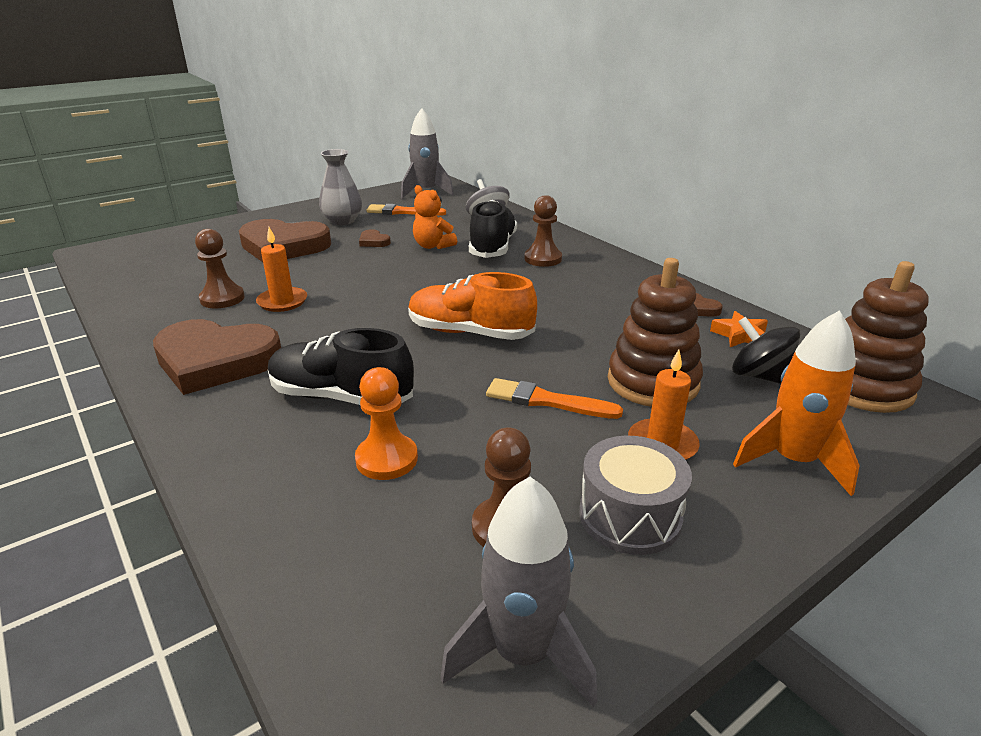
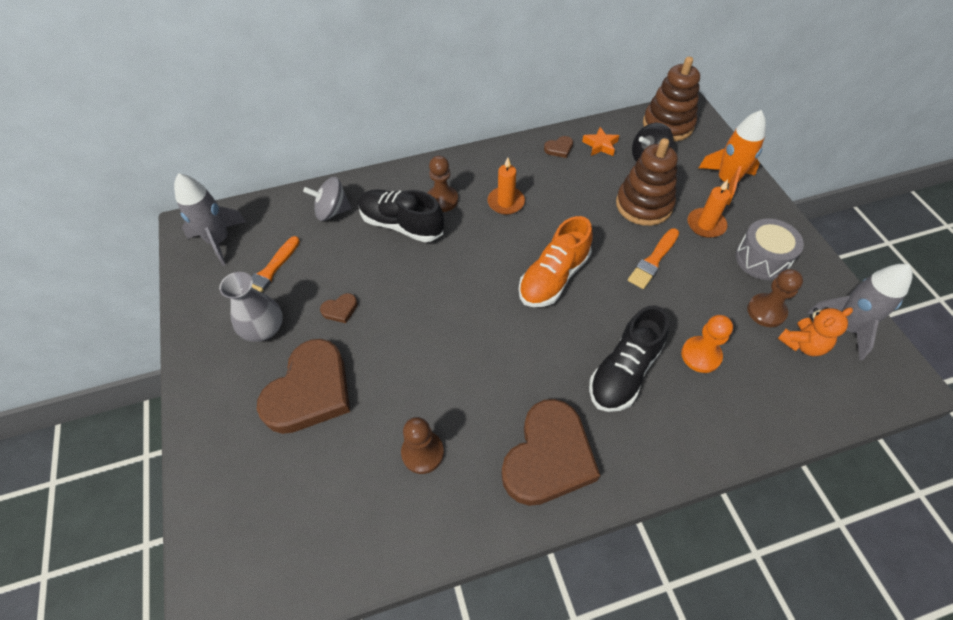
camera: 70 degrees left, 25 degrees up
orange candle [256,227,307,312] -> orange candle moved to [487,157,525,215]
orange teddy bear [413,185,457,249] -> orange teddy bear moved to [777,307,853,356]

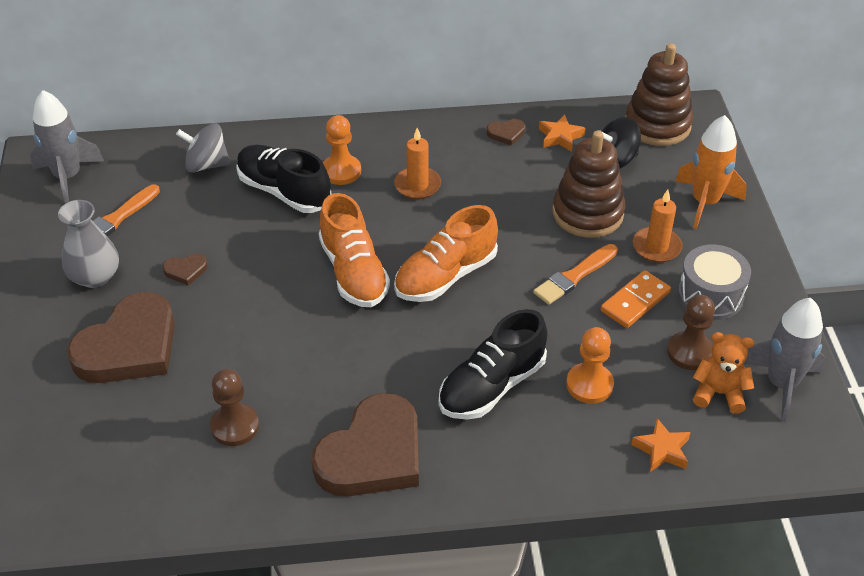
camera: 10 degrees right, 10 degrees down
brown pawn [428,156,458,212] -> orange pawn [323,115,361,185]
orange teddy bear [777,307,853,356] -> orange teddy bear turned 150 degrees counterclockwise [693,332,754,414]
none -> orange shoe [319,193,390,307]
none -> orange domino [601,270,671,328]
none -> orange star [631,418,691,472]

